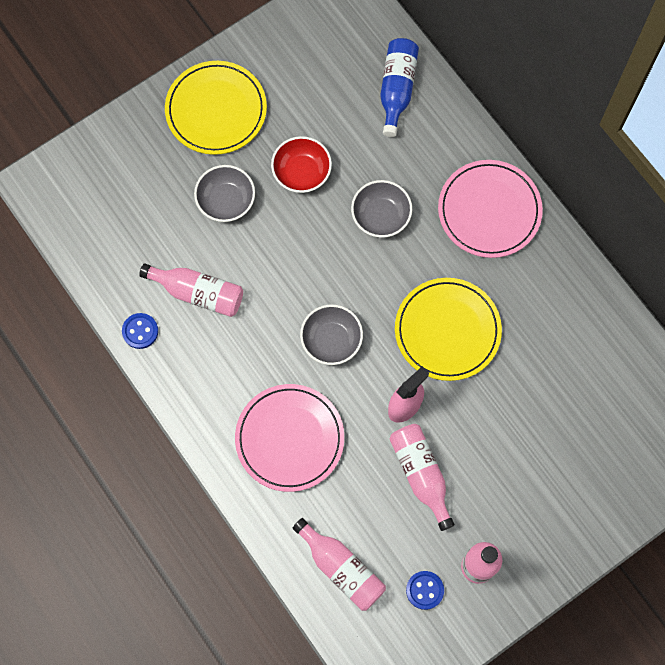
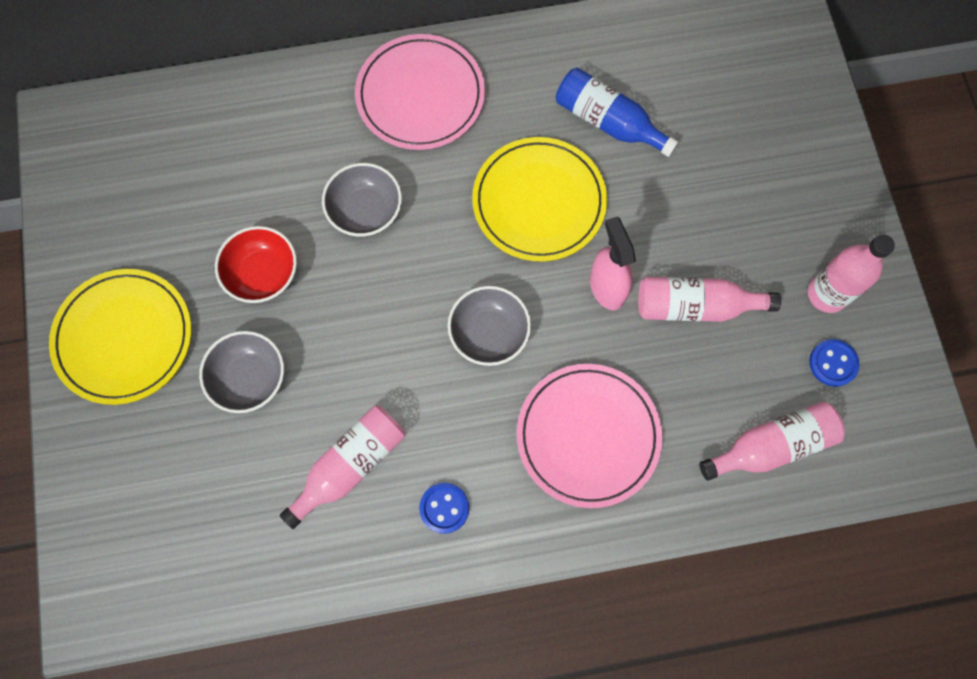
camera: 65 degrees left, 0 degrees up
blue button [122,313,158,349] -> blue button moved to [419,483,469,534]
blue bottle [380,38,419,137] -> blue bottle moved to [556,68,679,157]

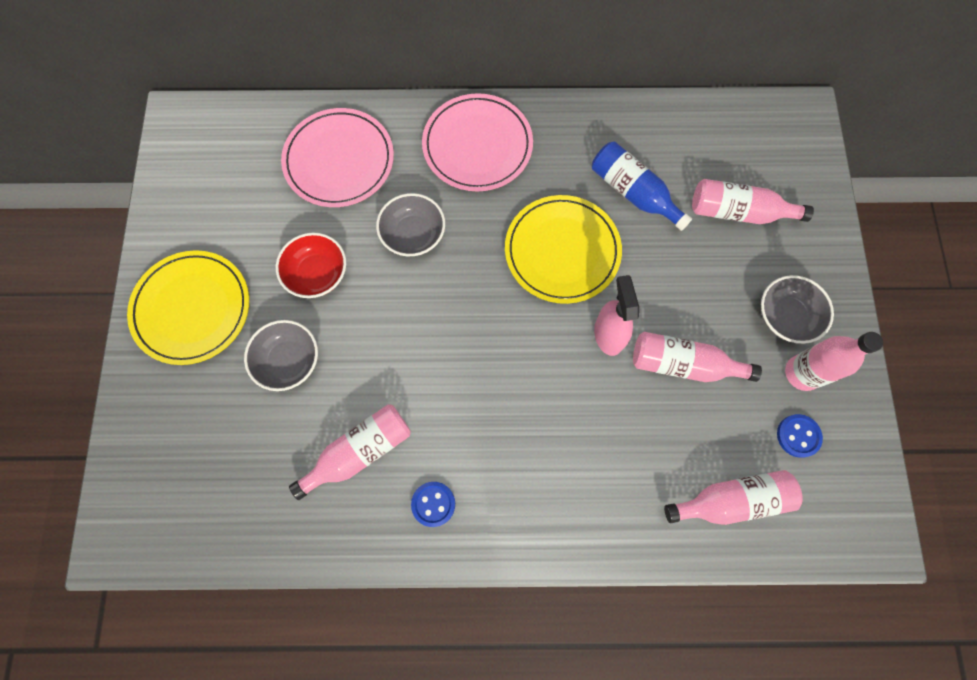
camera: 10 degrees right, 0 degrees up
grey bowl [448,286,531,366] -> grey bowl moved to [761,275,834,344]
pink plate [517,364,663,508] -> pink plate moved to [281,108,394,207]
none -> pink bottle [692,179,814,224]

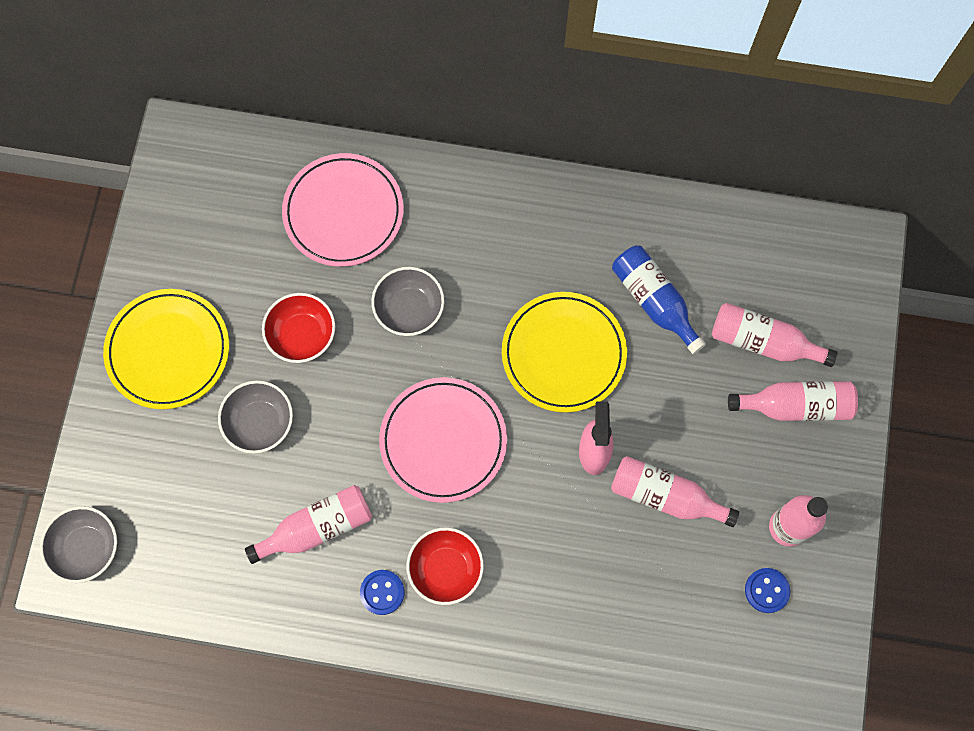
camera: 10 degrees right, 0 degrees up
pink plate [422,93,533,191] -> pink plate moved to [379,377,507,503]
pink bottle [664,470,803,525] -> pink bottle moved to [728,381,858,421]
grey bowl [761,275,834,344] -> grey bowl moved to [40,506,117,583]
none -> red bowl [406,527,484,605]

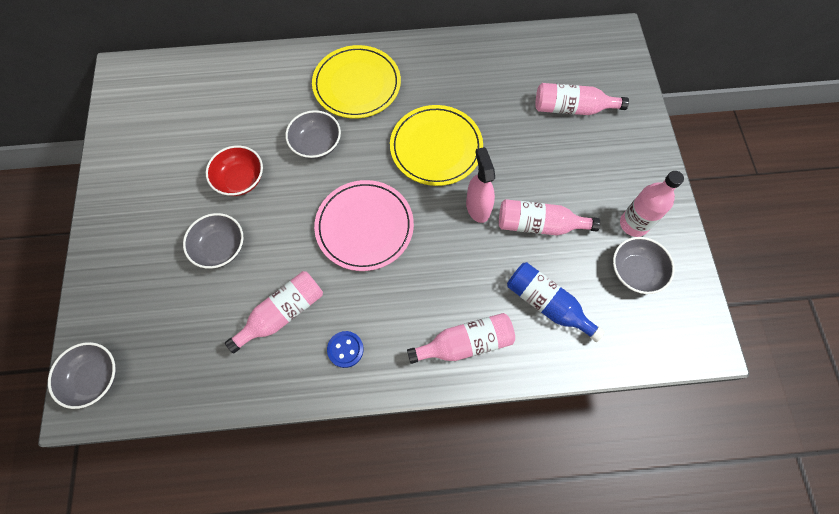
camera: 15 degrees left, 5 degrees down
yellow plate [103,289,229,409] -> yellow plate moved to [312,45,401,118]
pink plate [282,153,404,267] -> none
red bowl [406,527,484,605] -> none
blue bottle [612,245,706,354] -> blue bottle moved to [507,262,605,342]
pink bottle [728,381,858,421] -> pink bottle moved to [407,313,515,364]
blue button [745,568,791,613] -> grey bowl [613,237,675,294]

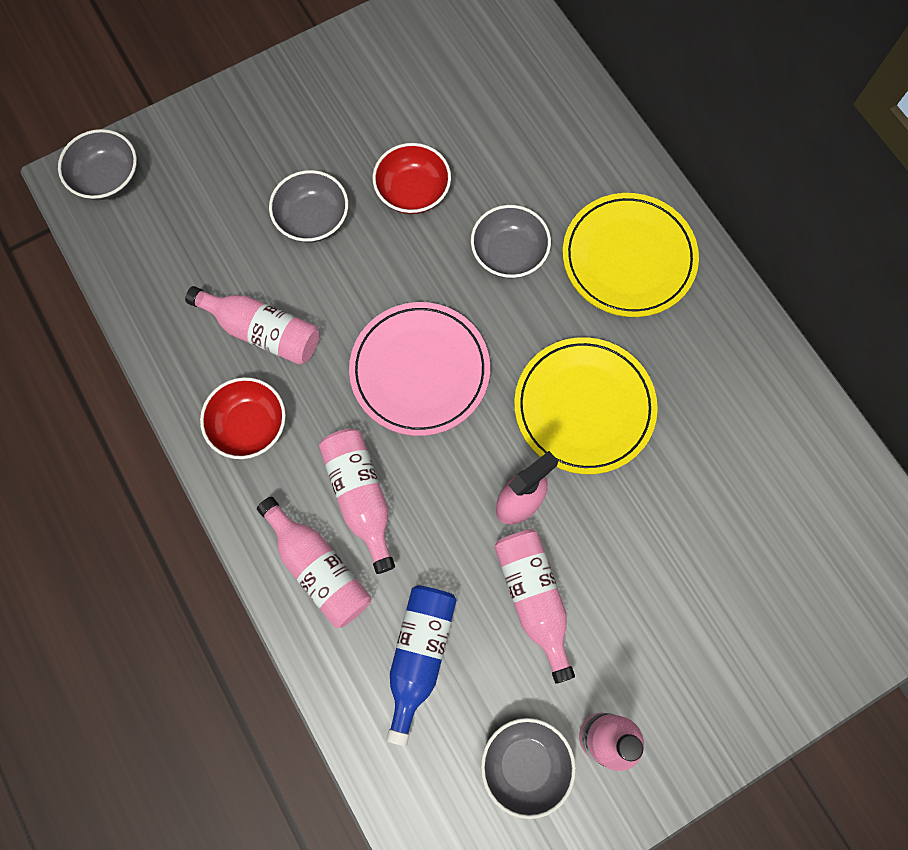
camera: 65 degrees right, 5 degrees up
blue button [327,331,364,368] -> red bowl [200,377,286,459]
pink bottle [535,83,629,115] -> pink bottle moved to [319,429,395,574]

